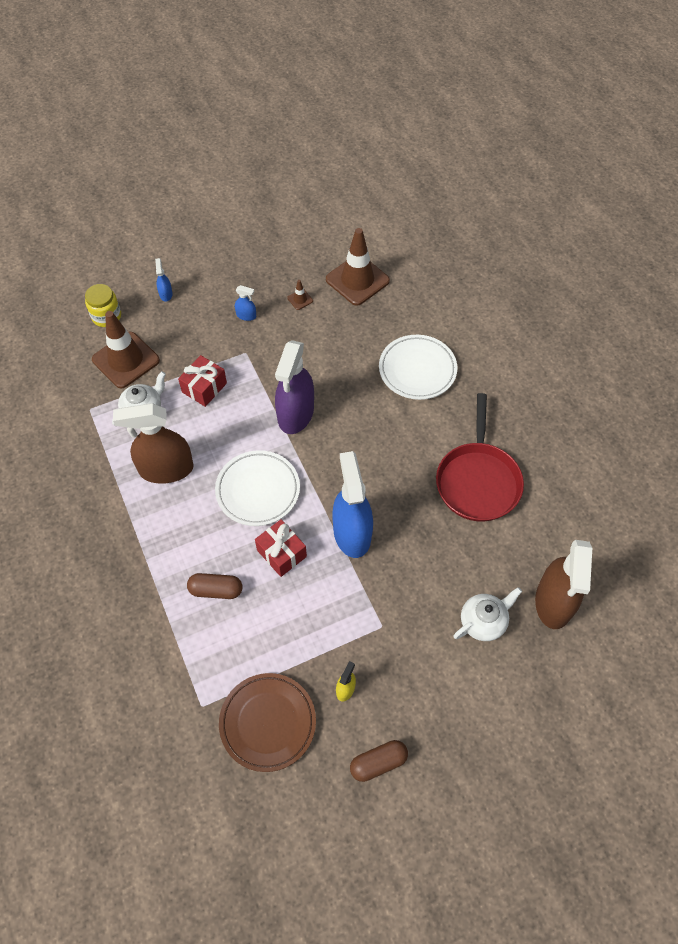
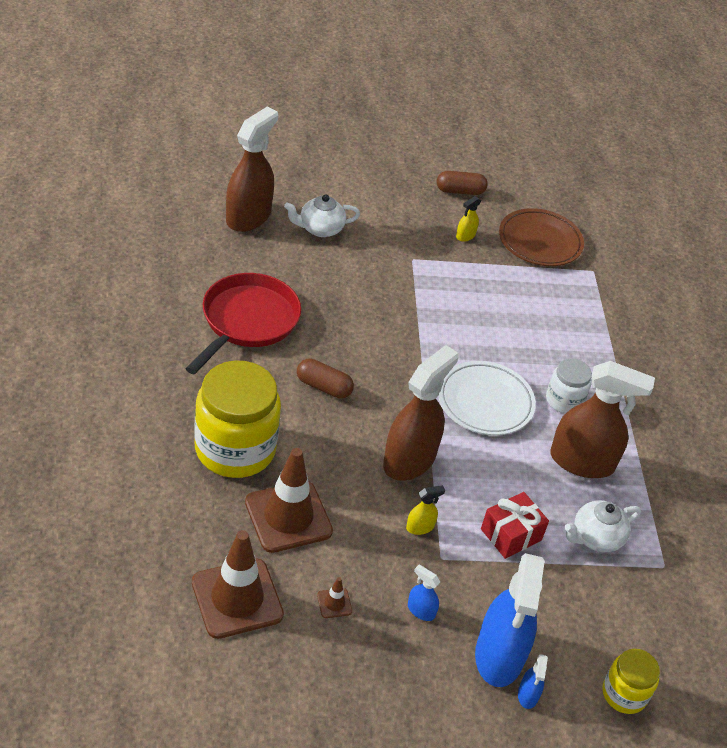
camera: 165 degrees left, 15 degrees down
brown traffic cone [92,311,160,388] -> brown traffic cone moved to [245,448,333,553]
brown capsule [187,573,242,599] -> brown capsule moved to [297,358,354,398]
red gift [255,519,307,577] -> none
purple spray bottle [275,340,314,434] -> brown spray bottle [383,345,459,481]
blue spray bottle [332,451,373,558] -> blue spray bottle moved to [475,553,545,687]
white plate [379,335,457,400] -> yellow jar [194,360,281,478]
none -> yellow spray bottle [406,485,445,535]
none -> white jar [546,359,592,414]

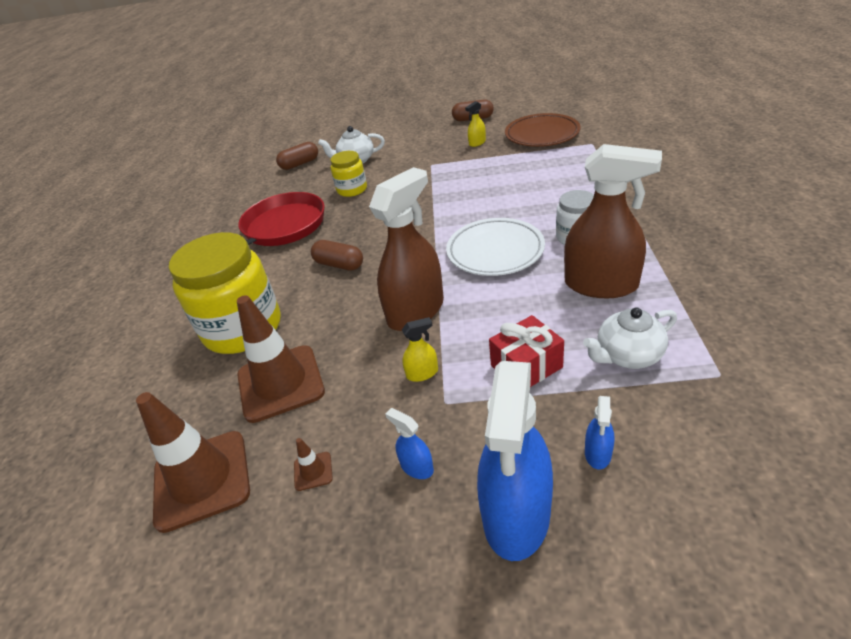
camera: 15 degrees right, 5 degrees down
brown spray bottle [226,107,278,232] -> brown capsule [276,142,318,170]
blue spray bottle [518,654,548,709] -> blue spray bottle moved to [585,396,614,469]
yellow jar [602,649,660,714] -> yellow jar moved to [330,151,367,197]

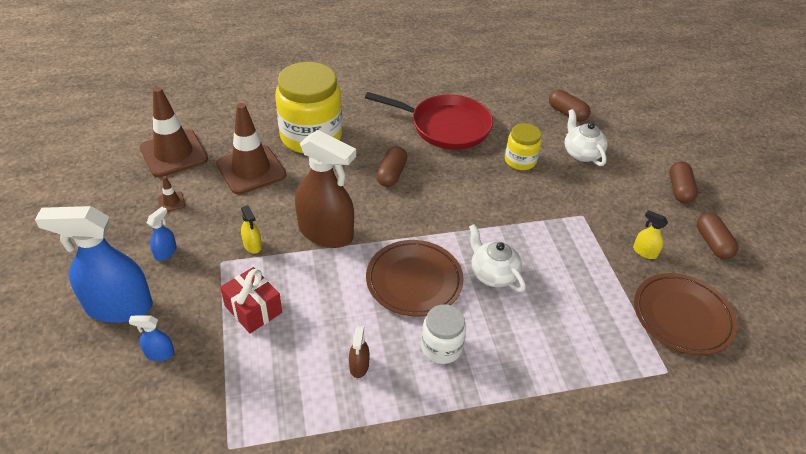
camera: 70 degrees right, 5 degrees up
white plate [446,218,545,276] -> brown plate [366,240,463,317]
brown spray bottle [564,144,662,298] -> brown spray bottle [349,326,370,378], size x0.42
white teapot [583,307,677,369] -> white teapot moved to [469,224,526,292]
none -> brown capsule [669,162,698,203]

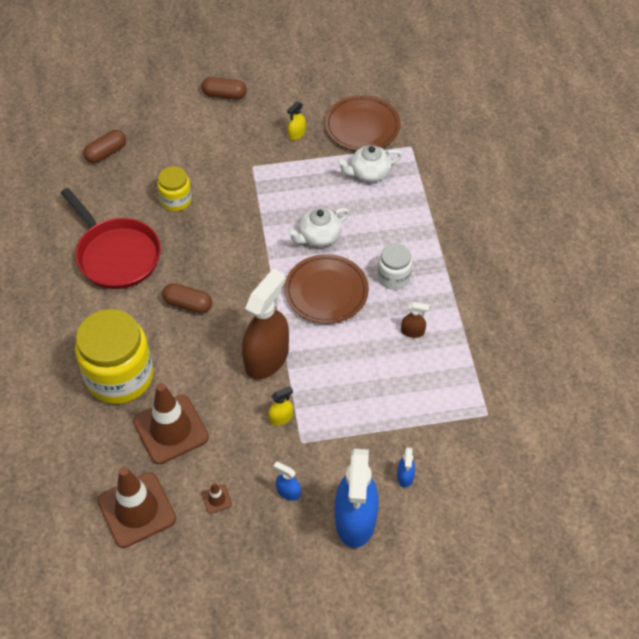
camera: 85 degrees left, 10 degrees up
red gift [220,267,282,333] -> none
red pan [365,92,493,150] -> red pan turned 120 degrees clockwise [61,188,161,289]
white teapot [565,109,607,166] -> white teapot moved to [337,145,402,182]
brown capsule [697,213,738,259] -> none

